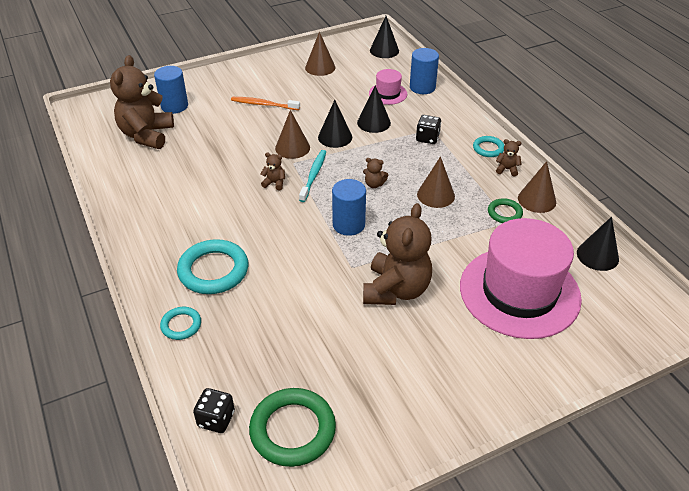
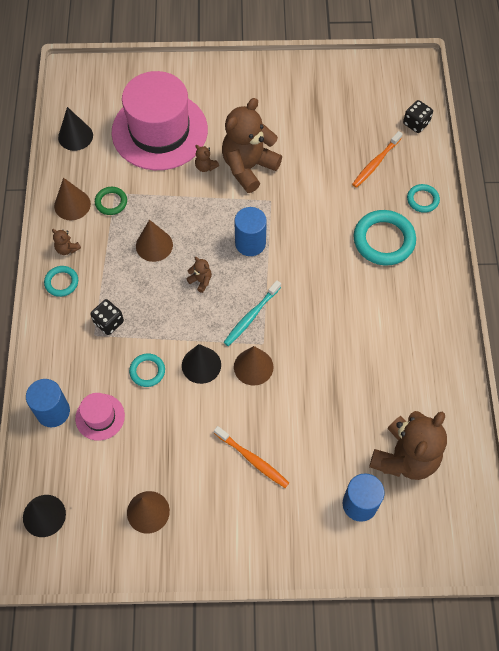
camera: 155 degrees left, 20 degrees up
green ring [249,388,336,467] -> none
brown teddy bear [261,153,285,190] -> brown teddy bear moved to [195,145,219,172]
black cone [357,85,391,133] -> turquoise ring [129,354,165,387]
none -> orange toothbrush [352,131,403,188]

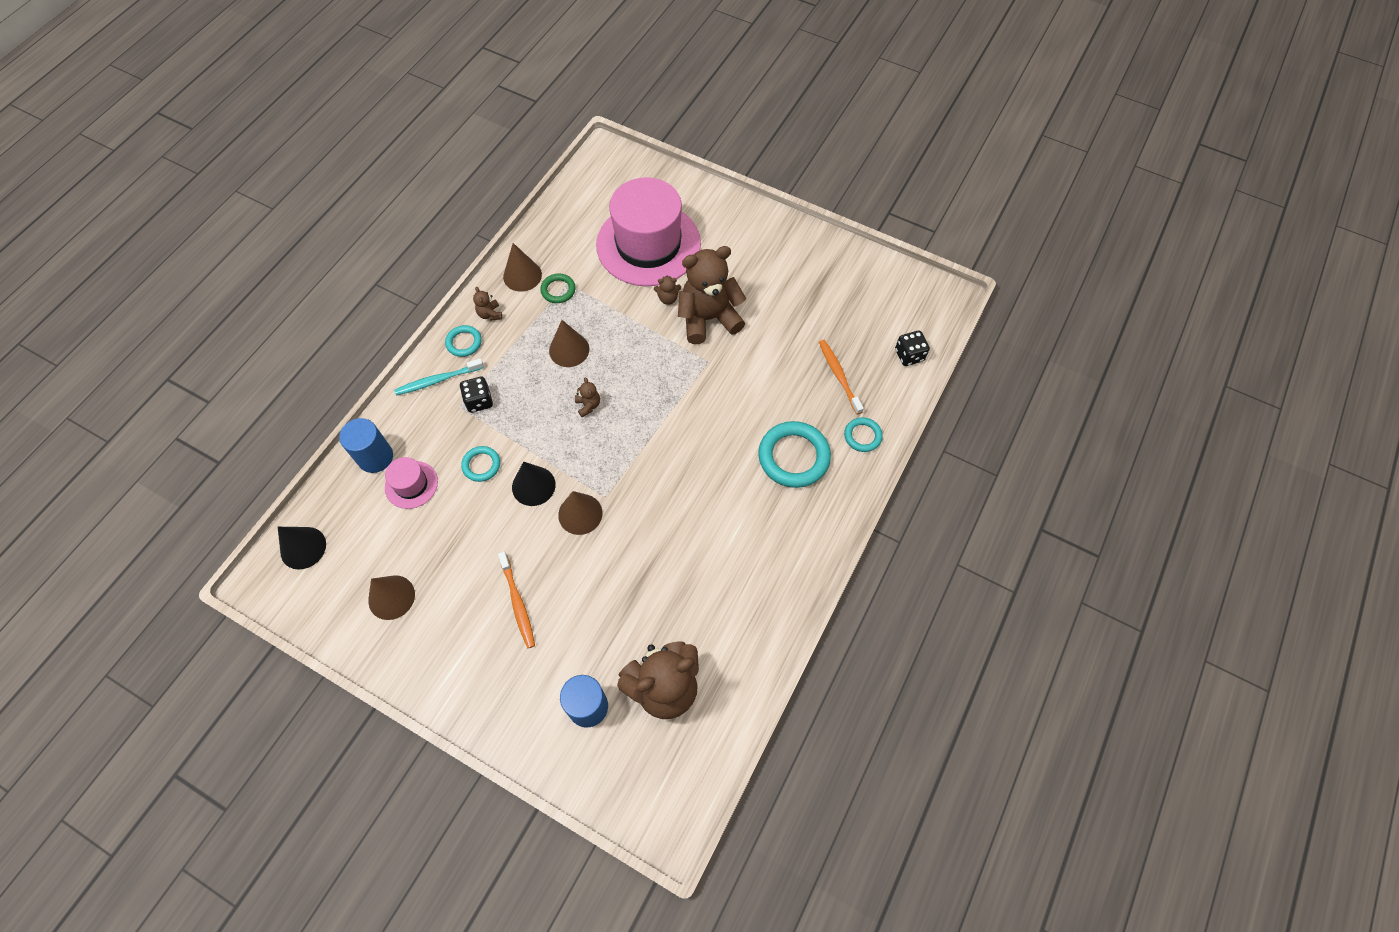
camera: 30 degrees right, 0 degrees up
black cone [58,107,93,151] -> none
brown teddy bear [195,145,219,172] -> brown teddy bear turned 75 degrees counterclockwise [654,276,681,305]
turquoise toothbrush [224,280,281,346] -> turquoise toothbrush moved to [394,358,484,396]
blue cylinder [234,207,267,256] -> none
orange toothbrush [352,131,403,188] -> orange toothbrush turned 90 degrees clockwise [819,340,864,415]

